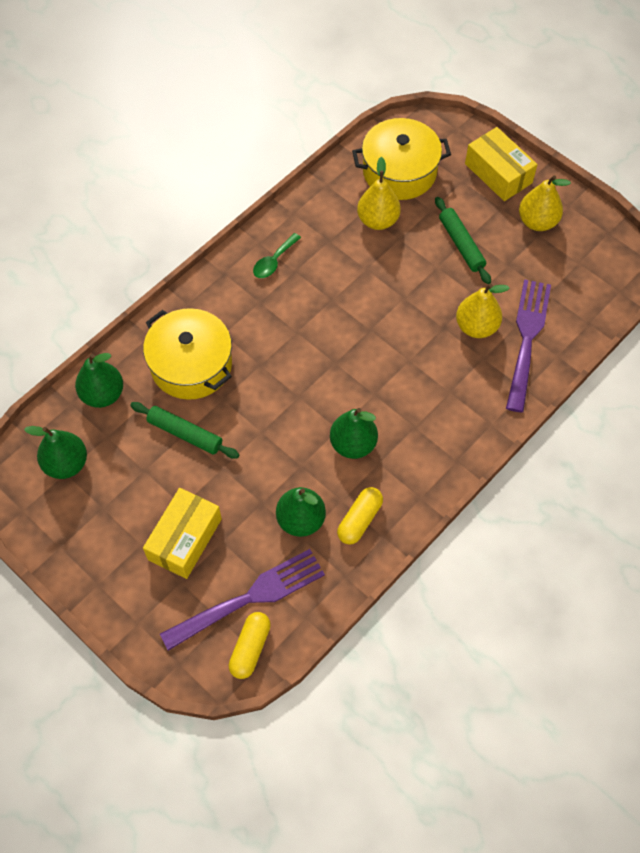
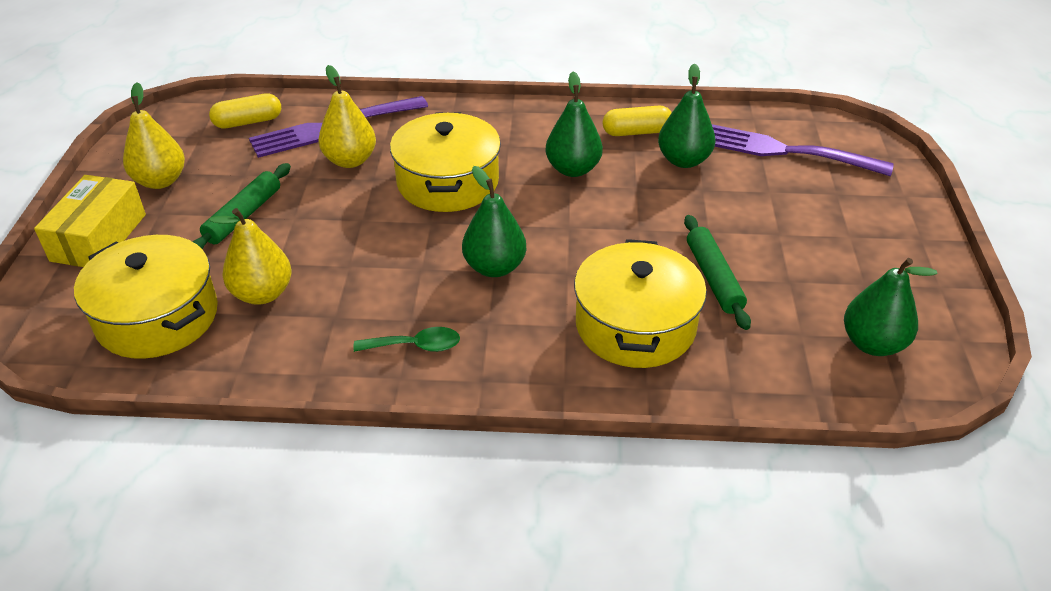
camera: 130 degrees left, 20 degrees down
green pear [75,353,123,408] -> green pear moved to [462,166,526,277]
yellow box [143,488,222,579] -> none
yellow capsule [229,612,271,679] -> yellow capsule moved to [209,93,281,129]
none -> yellow pot [390,112,501,212]

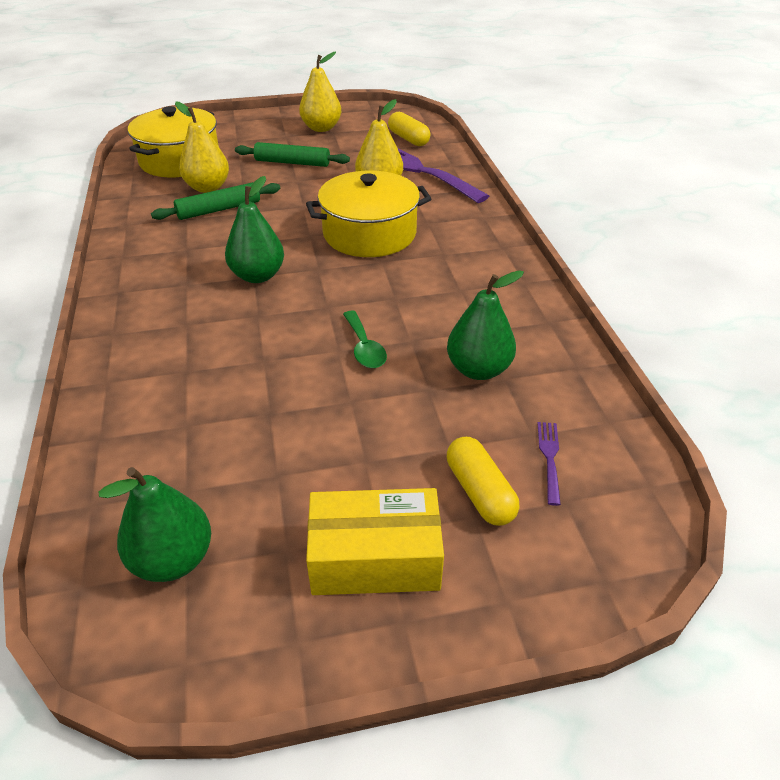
camera: 75 degrees right, 0 degrees up
yellow box [34,175,146,267] -> yellow box moved to [306,488,444,595]
green spoon [353,327,460,352] -> green spoon moved to [343,311,387,368]
green pear [545,72,603,177] -> none
yellow pot [574,239,707,368] -> none
yellow capsule [603,106,672,136] -> yellow capsule moved to [447,437,519,526]
green rolling pin [684,215,751,330] -> green rolling pin moved to [151,182,280,220]
purple fork [712,124,894,176] -> purple fork [538,422,561,506], size x0.42

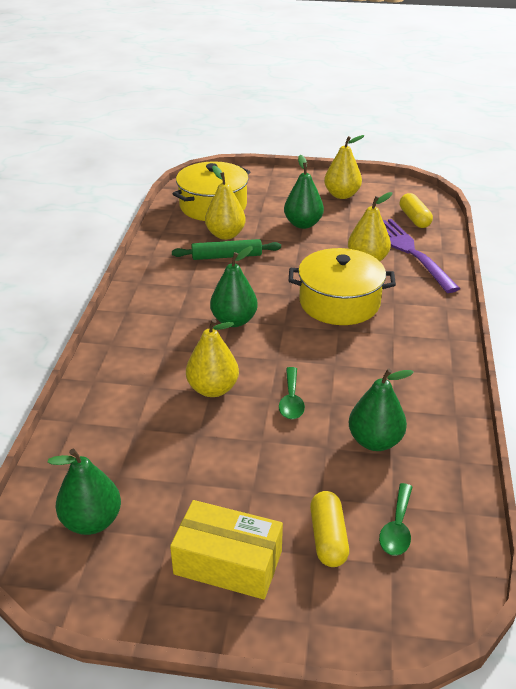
camera: 20 degrees right, 5 degrees down
green rolling pin [235,142,350,167] -> green pear [284,155,324,229]
purple fork [538,422,561,506] -> green spoon [379,483,412,556]
none -> yellow pear [186,319,239,397]

